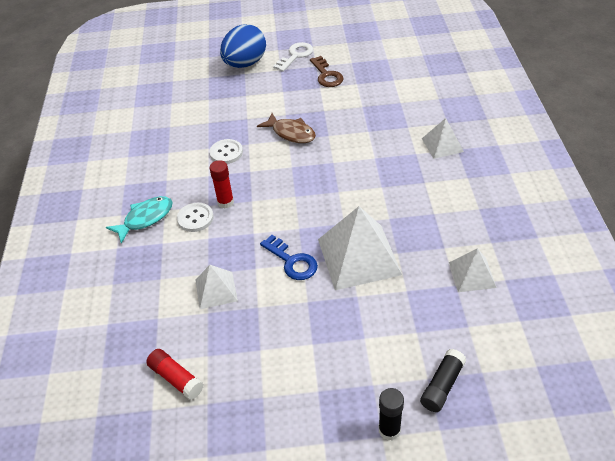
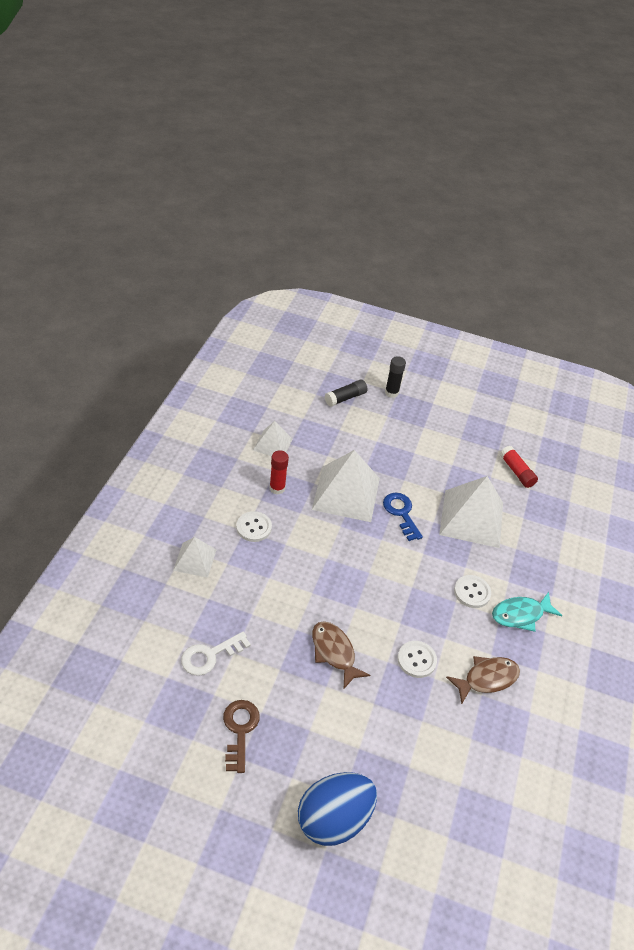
camera: 165 degrees left, 0 degrees up
white pyramid [195,265,238,309] -> white pyramid [439,476,503,548], size x1.84
red glue stick [210,160,234,208] -> red glue stick moved to [269,451,289,495]
white key [273,42,313,72] -> white key moved to [181,632,251,676]
none -> white button [236,511,272,542]
none -> brown fish [446,656,520,704]

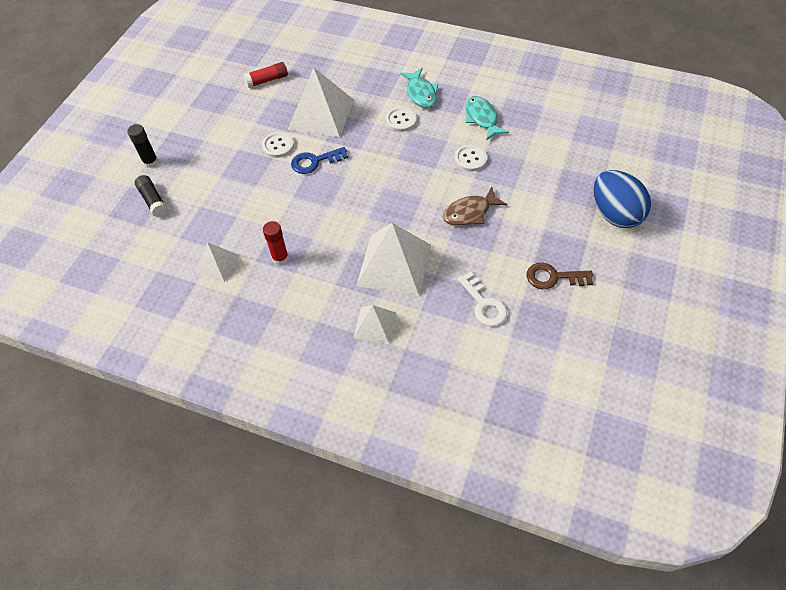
camera: 80 degrees left, 10 degrees up
white button [236,511,272,542] -> white button moved to [262,132,294,158]
white pyramid [312,450,380,522] -> white pyramid moved to [356,223,431,296]
brown fish [446,656,520,704] -> turquoise fish [465,96,509,141]

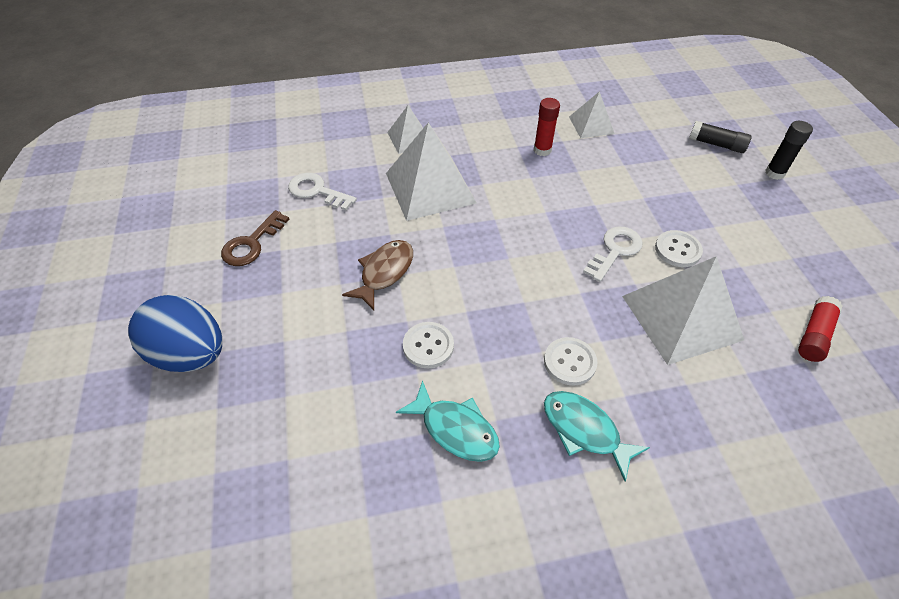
camera: 145 degrees right, 5 degrees down
blue key [291,147,348,174] -> white key [583,227,643,282]
brown key [526,263,593,289] -> brown key turned 150 degrees clockwise [221,210,290,266]

